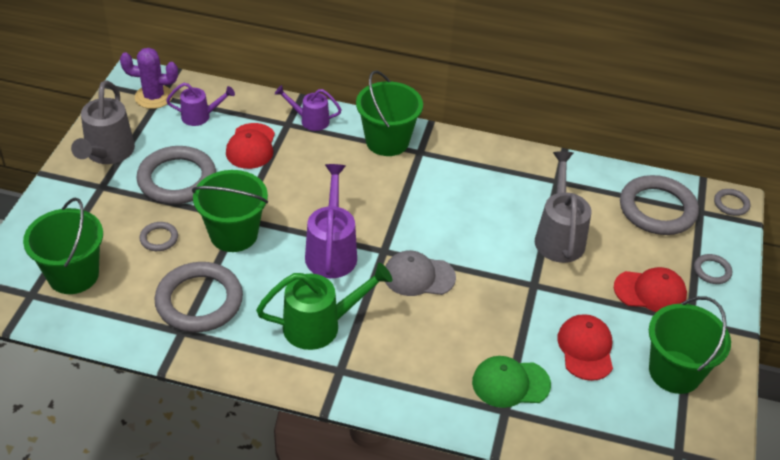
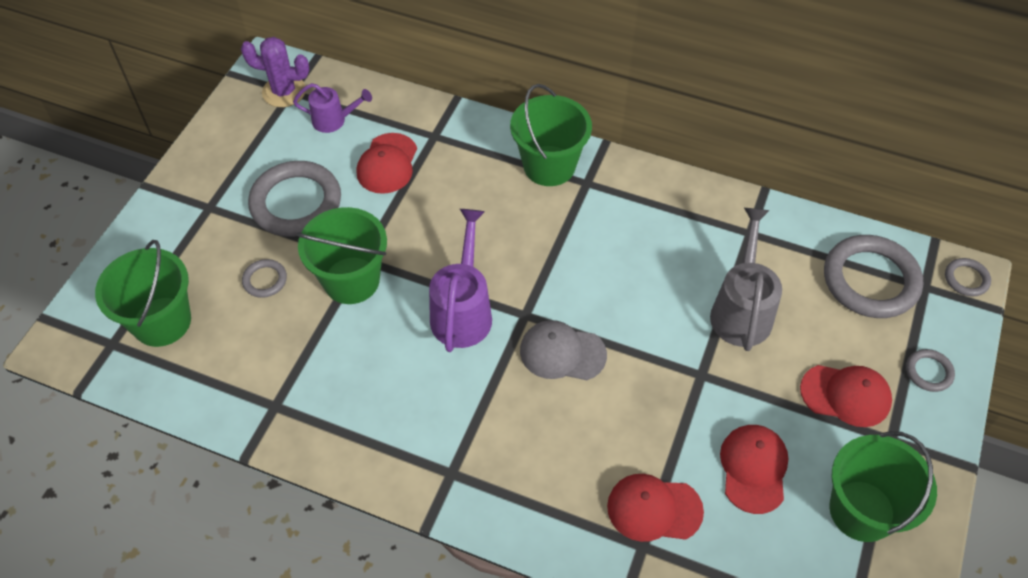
camera: 10 degrees right, 10 degrees up
grey watering can [71,80,135,164] -> none
grey ring [154,262,243,333] -> none
green watering can [256,263,392,350] -> none
purple watering can [275,85,342,131] -> none
green cap [472,356,551,408] -> red cap [607,474,704,542]

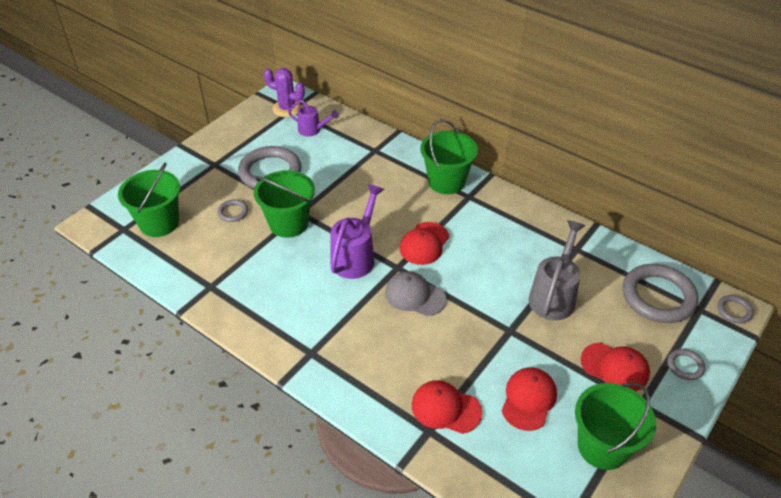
camera: 15 degrees right, 10 degrees down
red cap [357,133,417,194] -> red cap moved to [400,222,449,265]

